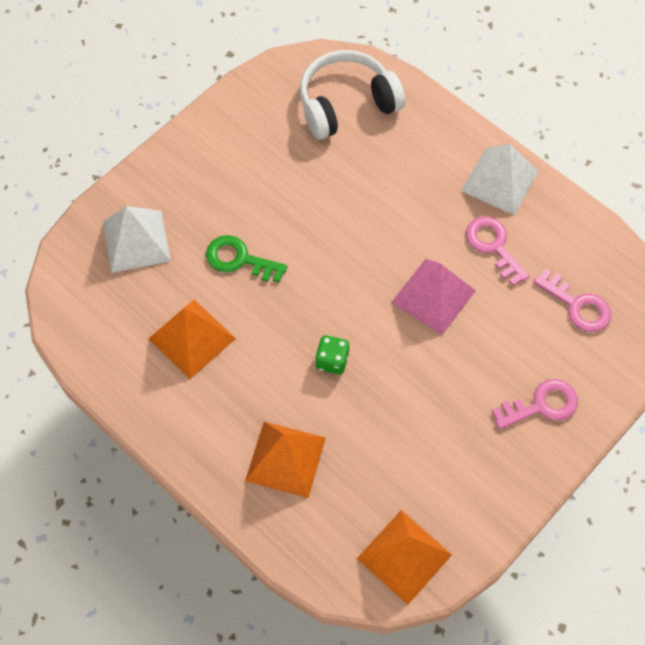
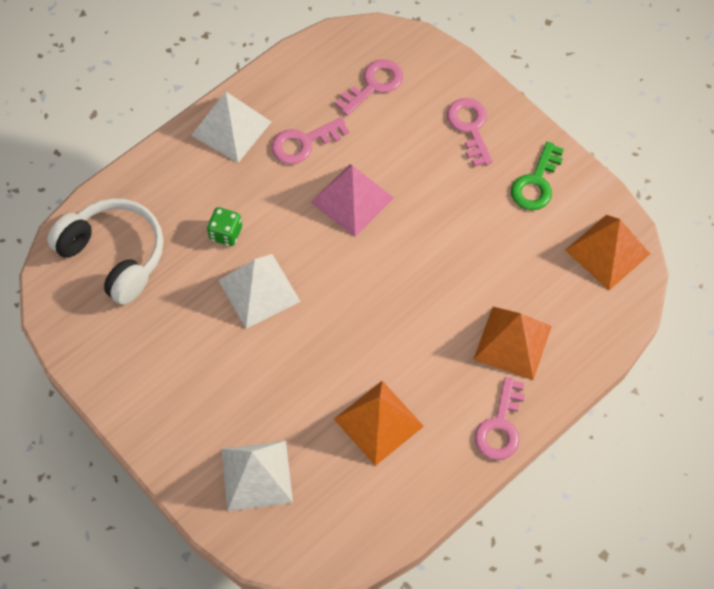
camera: 85 degrees left, 0 degrees up
green key [206,235,287,283] -> green key moved to [511,142,564,210]
white headphones [300,50,405,140] -> white headphones turned 150 degrees clockwise [47,198,164,305]
green dice [315,335,349,375] -> green dice moved to [207,207,242,246]
none -> white pyramid [218,254,301,329]
none -> pink key [475,377,525,460]

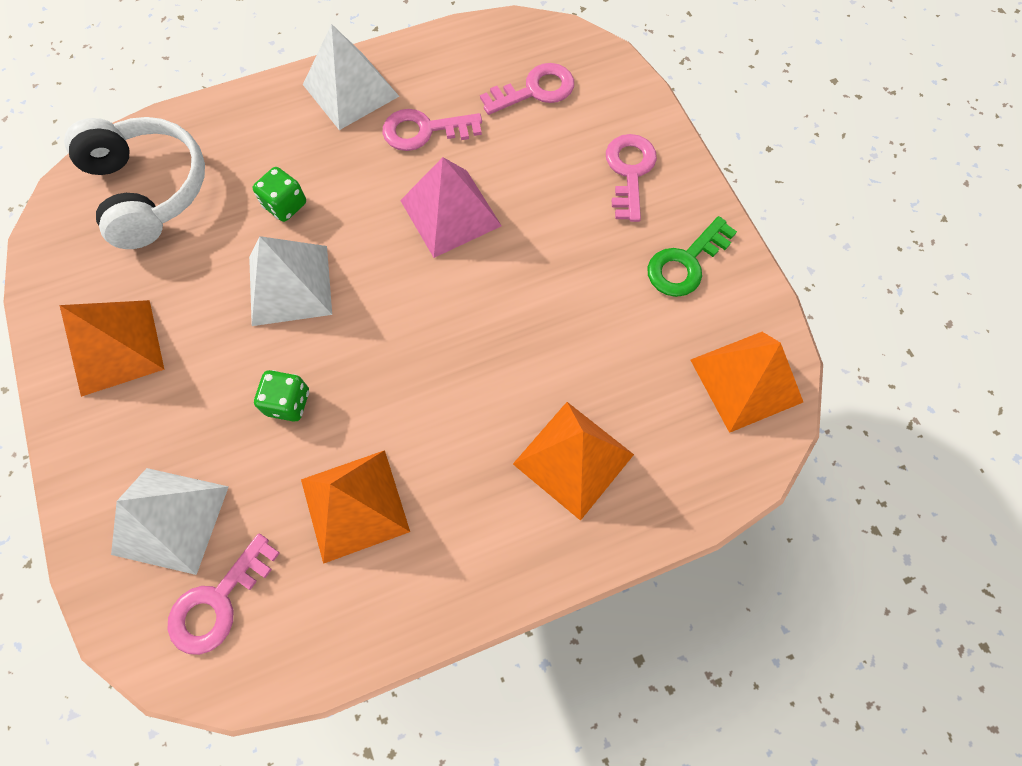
camera: 20 degrees right, 5 degrees up
pink key [475,377,525,460] -> pink key moved to [167,534,280,655]
none -> orange pyramid [60,300,165,397]
none -> green dice [254,370,309,421]

